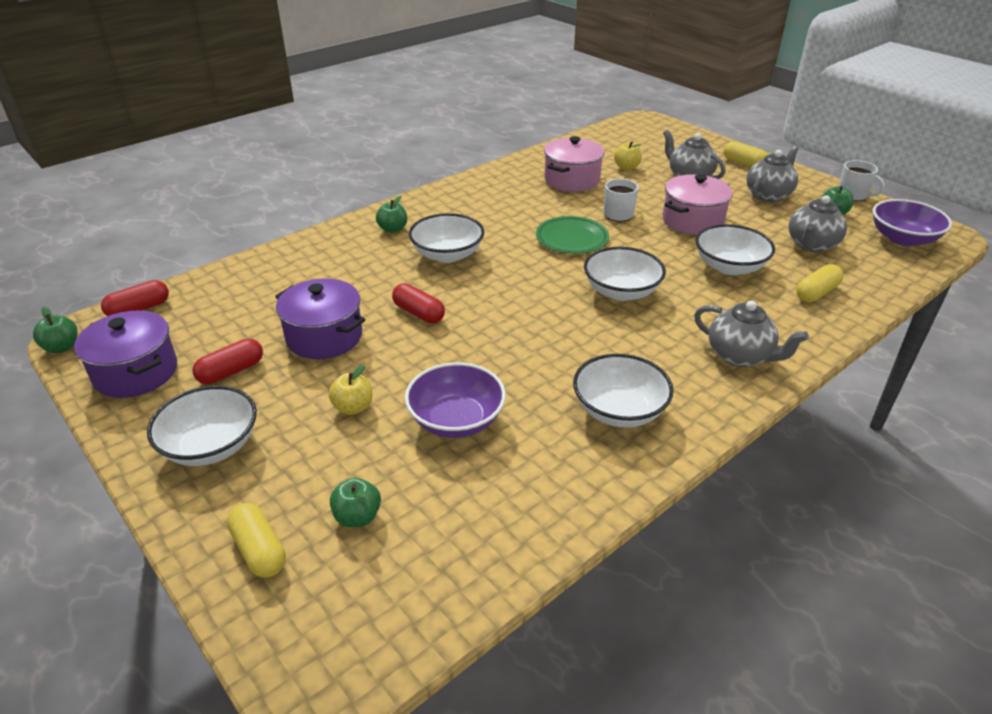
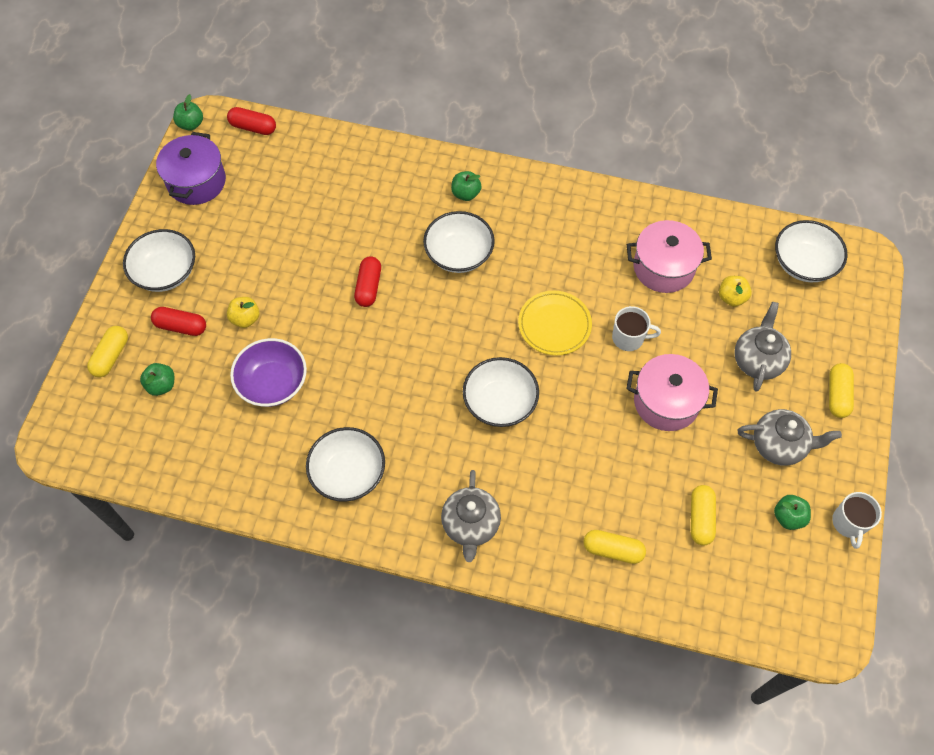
camera: 55 degrees right, 25 degrees up
red capsule [193,339,263,385] -> red capsule moved to [151,307,206,336]
purple pot [275,278,365,359] -> none
green plate [536,216,609,254] -> yellow plate [518,291,592,355]
white bowl [695,224,775,275] -> white bowl moved to [775,220,847,282]
grey teapot [789,195,847,252] -> yellow capsule [691,485,716,546]
purple bowl [873,199,952,246] -> none

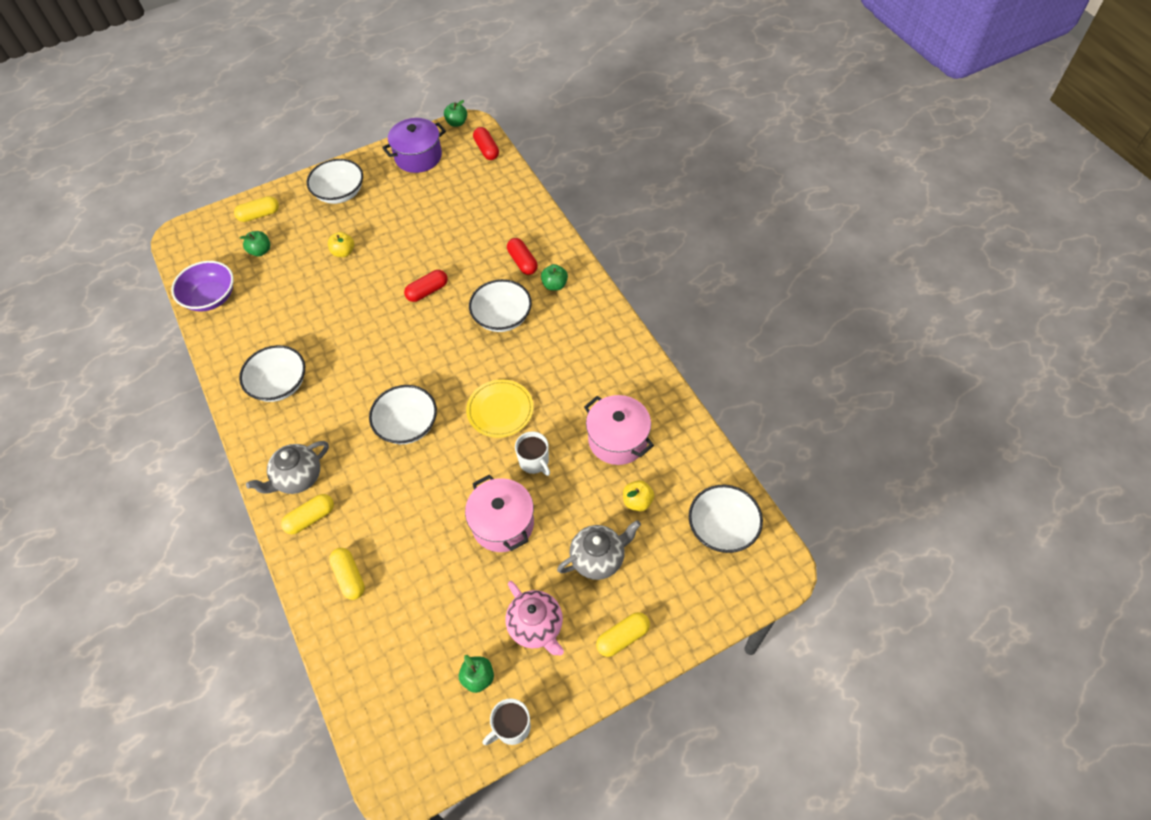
camera: 50 degrees right, 5 degrees down
red capsule [151,307,206,336] -> red capsule moved to [507,238,538,275]
purple bowl [230,338,307,407] -> purple bowl moved to [171,261,234,311]
yellow capsule [691,485,716,546] -> yellow capsule moved to [281,494,334,534]
grey teapot [738,409,842,466] -> pink teapot [506,581,564,656]

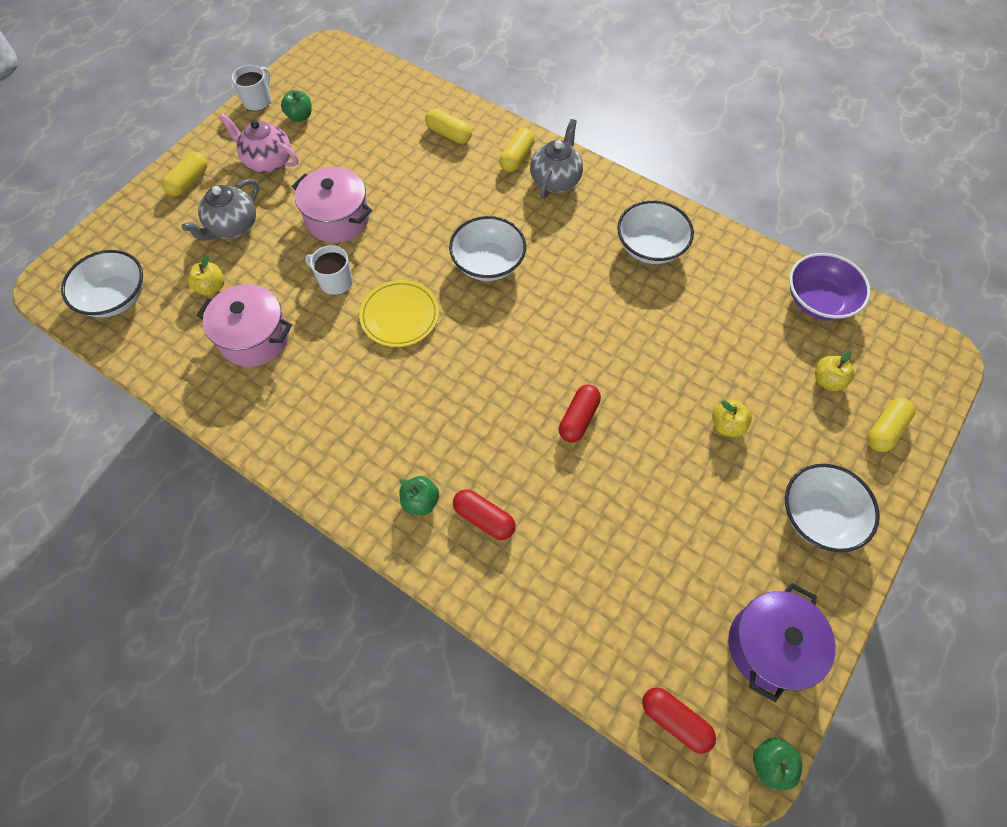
camera: 150 degrees right, 5 degrees up
green apple [240,231,270,256] -> yellow apple [815,350,855,391]
white bowl [469,279,532,332] -> none

